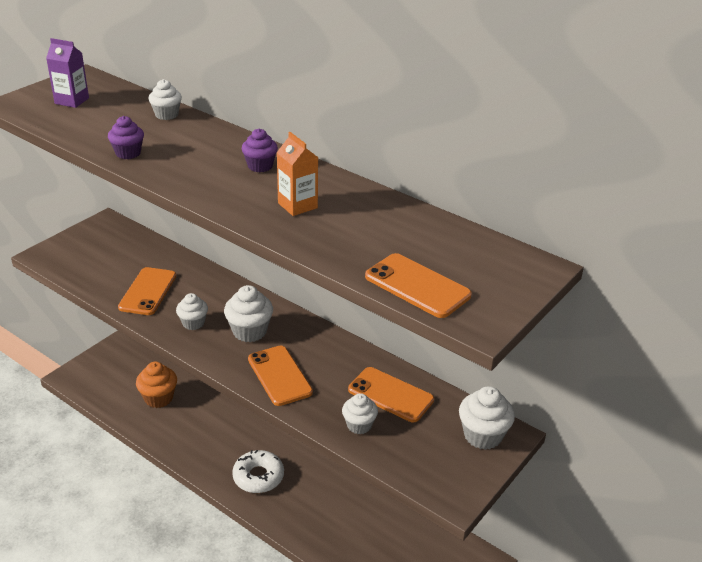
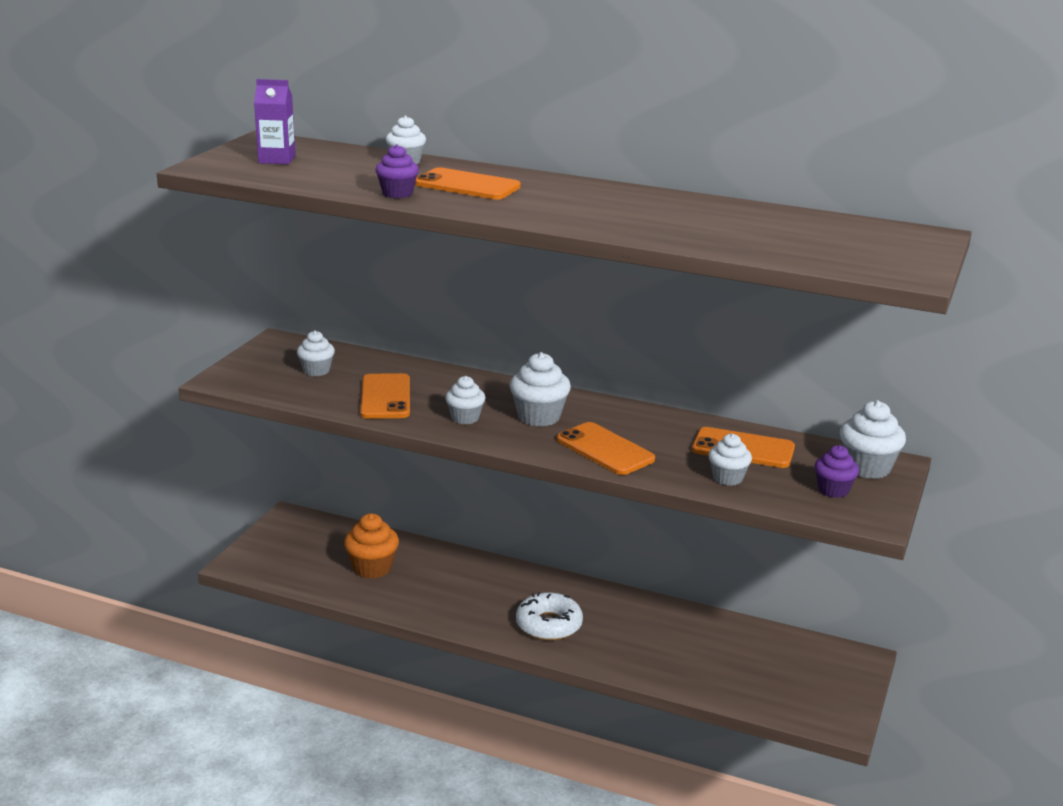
camera: 15 degrees left, 10 degrees down
purple cupcake [242,129,278,172] -> purple cupcake moved to [814,445,859,498]
orange carton [277,132,318,216] -> none
orange phone [365,253,472,318] -> orange phone moved to [415,167,521,199]
none -> white cupcake [297,331,335,376]

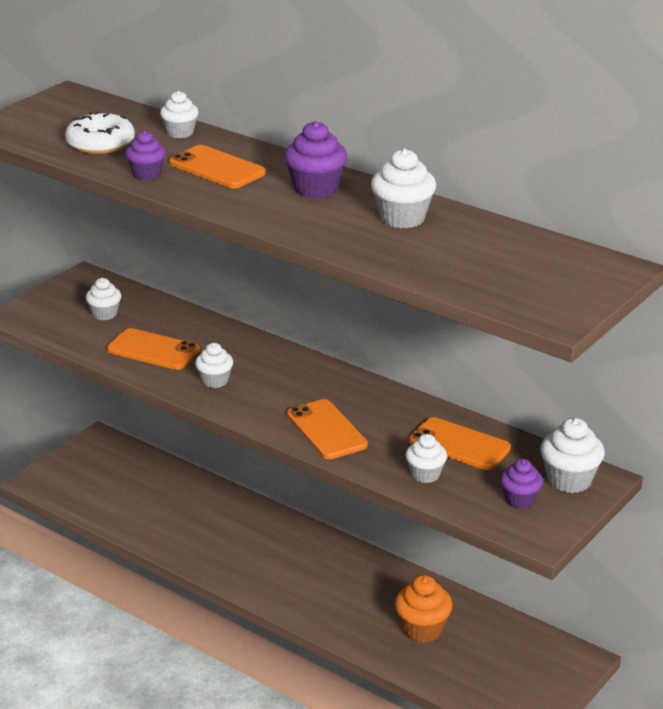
camera: 15 degrees right, 5 degrees up
purple carton [254,79,295,164] -> none
orange cupcake [344,513,399,579] -> orange cupcake moved to [395,575,453,643]
orange phone [360,373,410,419] -> orange phone turned 75 degrees counterclockwise [107,328,200,370]
white cupcake [510,352,571,427] -> white cupcake moved to [371,149,436,228]
white donut [516,592,583,641] -> white donut moved to [65,111,135,154]
none -> purple cupcake [284,121,347,198]

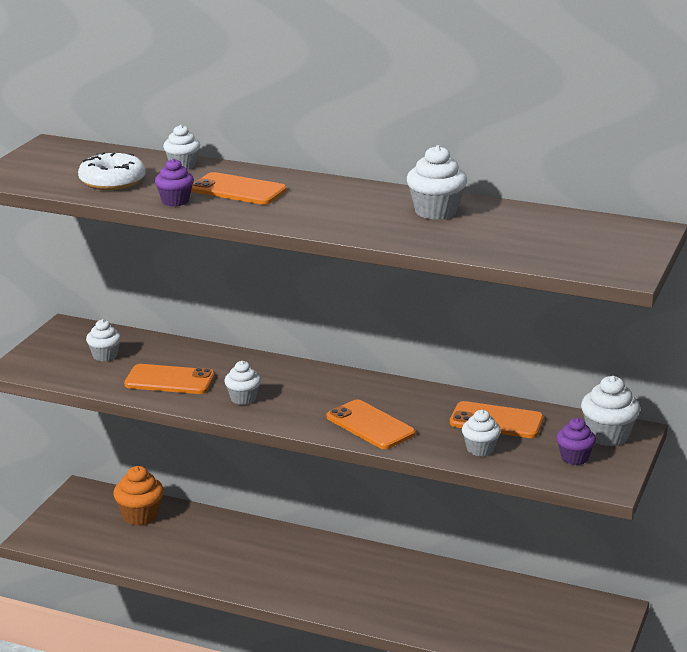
camera: 15 degrees left, 5 degrees down
purple cupcake [284,121,347,198] -> none
orange cupcake [395,575,453,643] -> orange cupcake moved to [114,466,164,526]

